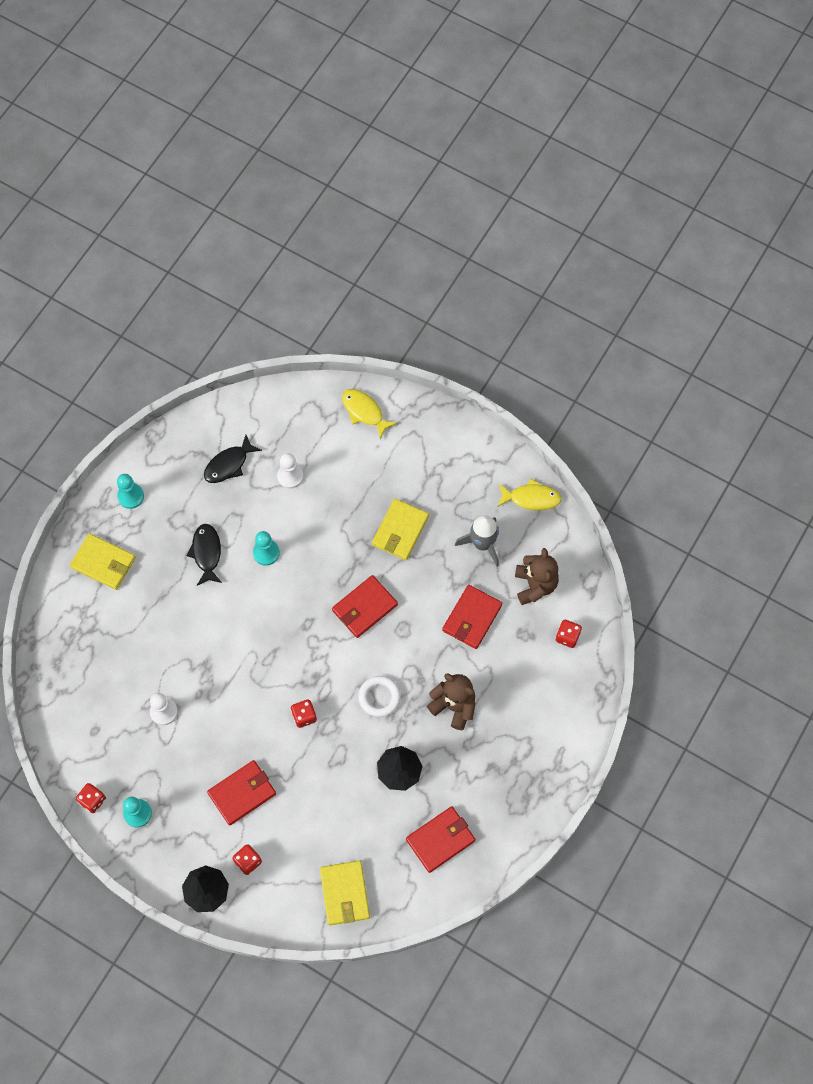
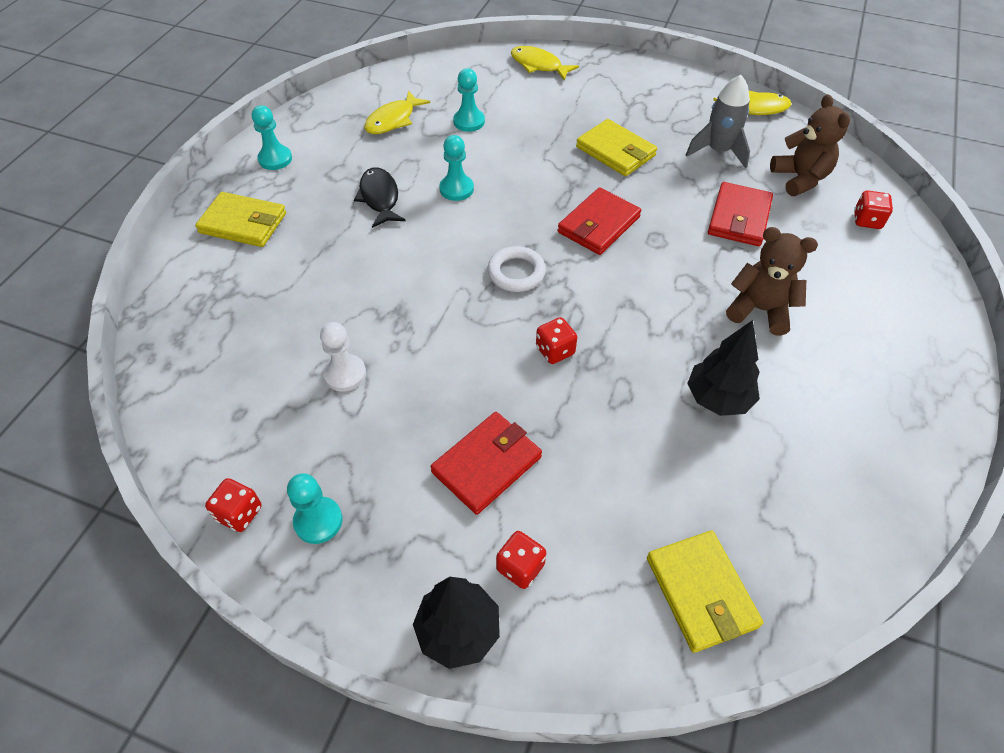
camera: 10 degrees left, 15 degrees down
black fish [204,435,262,483] -> yellow fish [364,91,430,134]
white pawn [277,453,303,489] -> turquoise pawn [453,68,485,132]
white ring [358,676,401,717] -> white ring moved to [488,246,546,292]
yellow wallet [372,499,429,560] -> yellow wallet turned 60 degrees counterclockwise [576,119,657,176]
red wallet [406,806,475,873] -> none

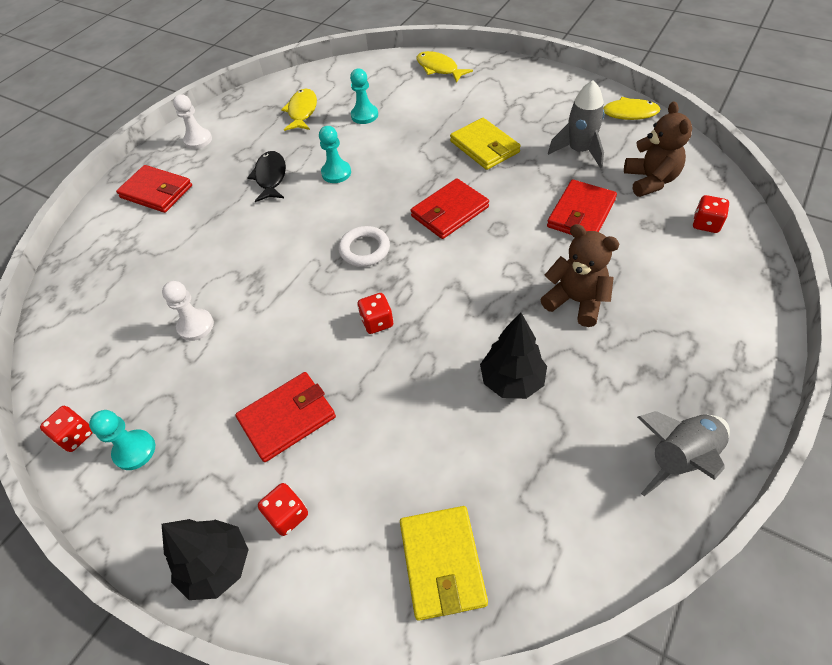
camera: 15 degrees right, 0 degrees up
yellow wallet [195,192,286,247] -> red wallet [116,165,192,213]
turquoise pawn [252,105,292,170] -> white pawn [173,94,212,149]
yellow fish [364,91,430,134] -> yellow fish turned 135 degrees clockwise [281,89,317,131]
none -> grey rocket [637,411,730,496]

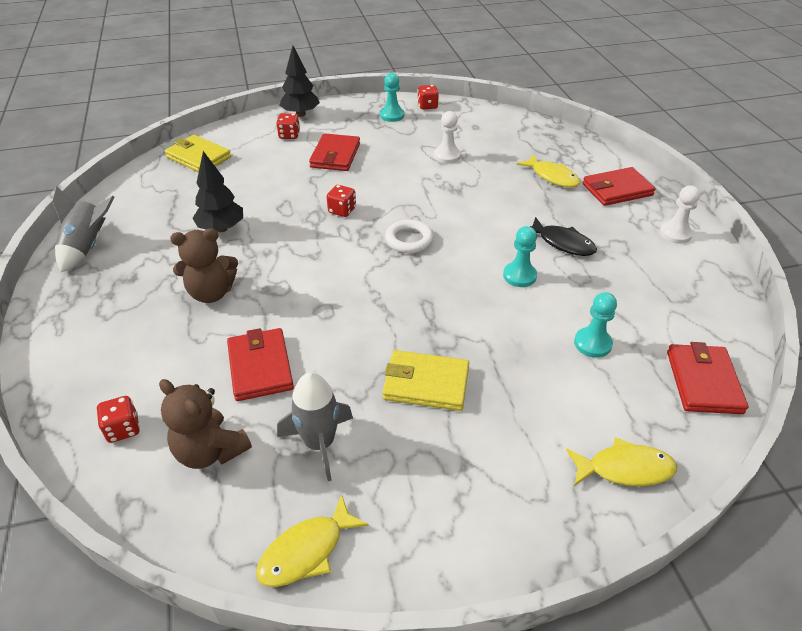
camera: 130 degrees right, 10 degrees down
yellow fish [281,89,317,131] -> yellow fish moved to [516,154,580,187]
red wallet [411,178,489,239] -> red wallet moved to [667,342,748,414]

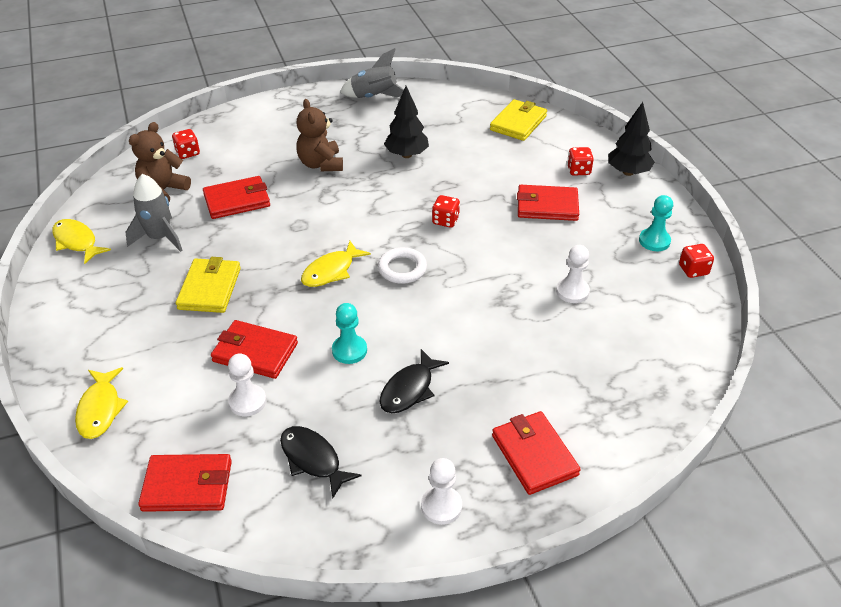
camera: 85 degrees right, 0 degrees up
yellow fish [516,154,580,187] -> yellow fish moved to [301,241,371,287]
turquoise pawn [574,292,617,358] -> white pawn [228,354,267,416]
none -> red wallet [211,320,298,379]
none -> black fish [280,426,361,499]

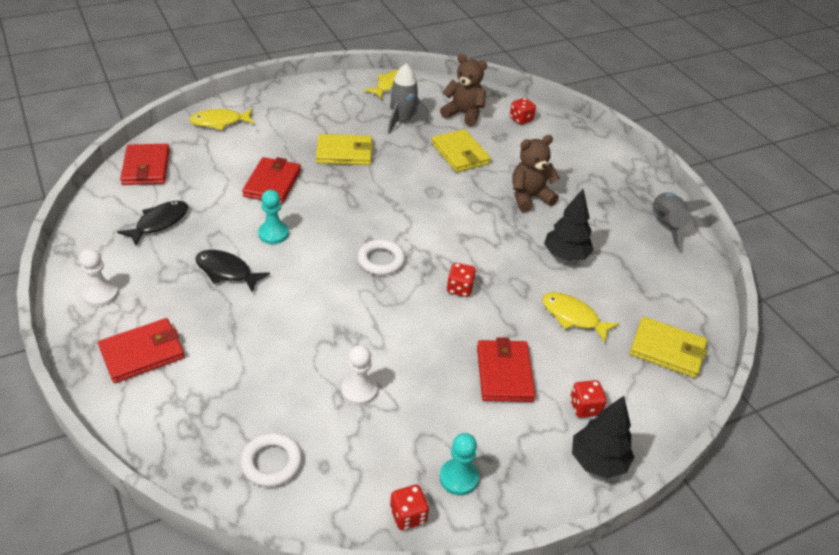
camera: 80 degrees right, 0 degrees up
red wallet [203,176,270,219] -> yellow wallet [432,129,491,172]
white pawn [228,354,267,416] -> none
yellow fish [301,241,371,287] -> yellow fish moved to [542,292,619,343]
none -> white ring [241,433,302,487]

